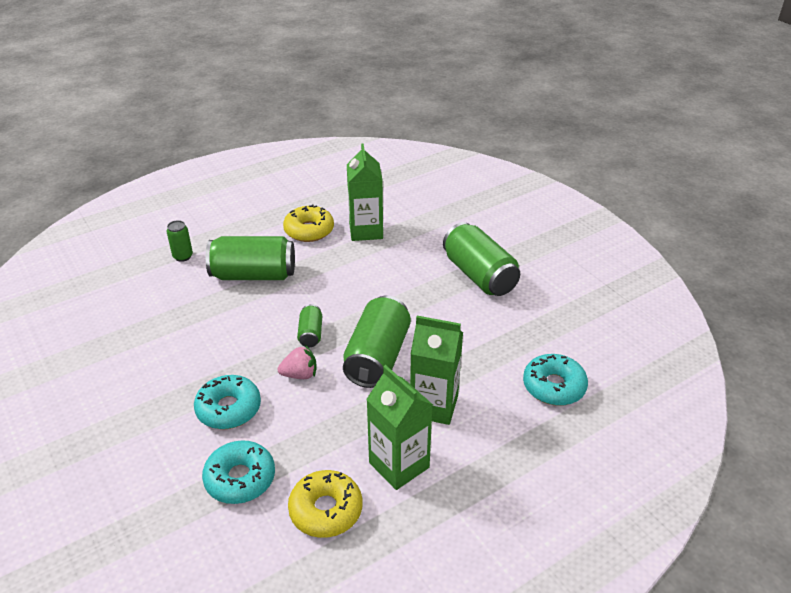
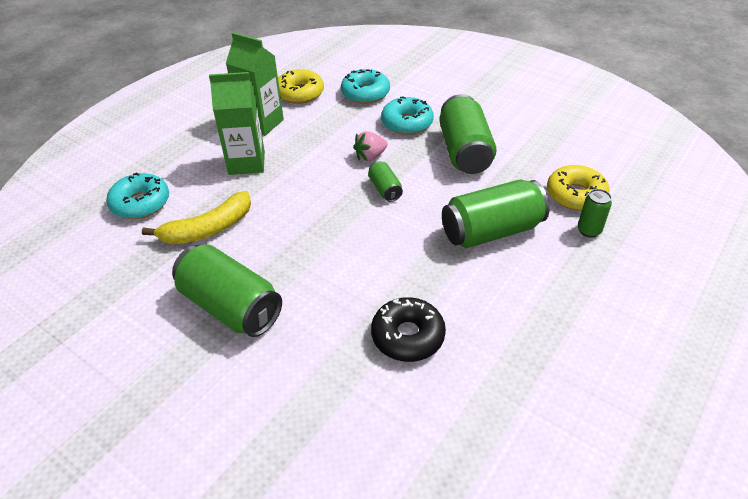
camera: 160 degrees right, 5 degrees up
yellow donut [283,204,334,242] -> yellow donut moved to [547,165,610,211]
green can [343,296,411,388] -> green can moved to [439,94,497,174]
green carton [347,143,383,241] -> black donut [371,297,446,362]
none -> yellow banana [142,191,251,244]

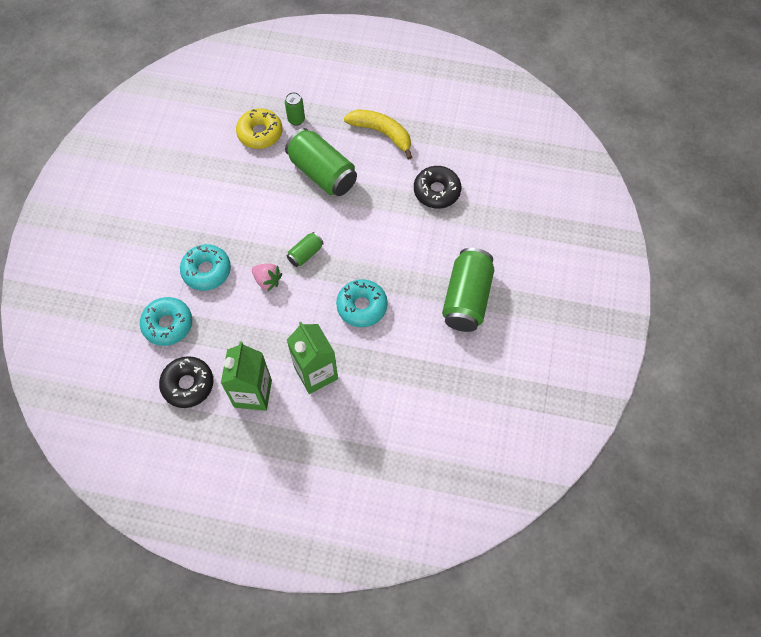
camera: 115 degrees left, 20 degrees up
turquoise donut [106,173,169,219] -> turquoise donut moved to [336,279,388,327]
yellow banana [142,191,251,244] -> yellow banana moved to [344,109,412,160]
yellow donut [278,69,324,104] -> black donut [159,356,213,408]
green can [439,94,497,174] -> none

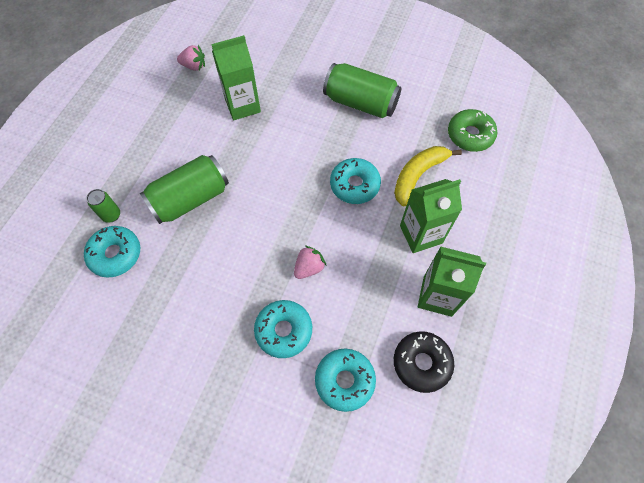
camera: 80 degrees left, 0 degrees up
yellow donut [236,108,282,149] -> turquoise donut [84,226,140,278]
green can [287,232,324,267] -> none
yellow banana [344,109,412,160] -> yellow banana moved to [394,146,462,206]
black donut [414,166,461,209] -> green carton [211,35,261,120]
none -> pink strawberry [177,45,205,71]
none -> green donut [448,109,497,152]

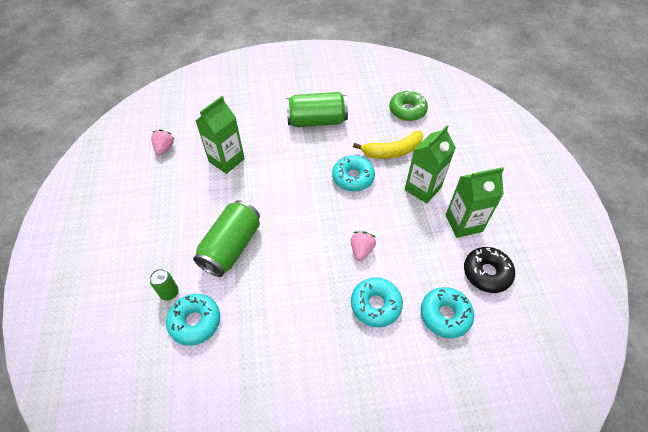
camera: 30 degrees left, 10 degrees down
pink strawberry [177,45,205,71] -> pink strawberry turned 60 degrees counterclockwise [151,130,174,155]
yellow banana [394,146,462,206] -> yellow banana turned 120 degrees counterclockwise [353,130,423,159]

